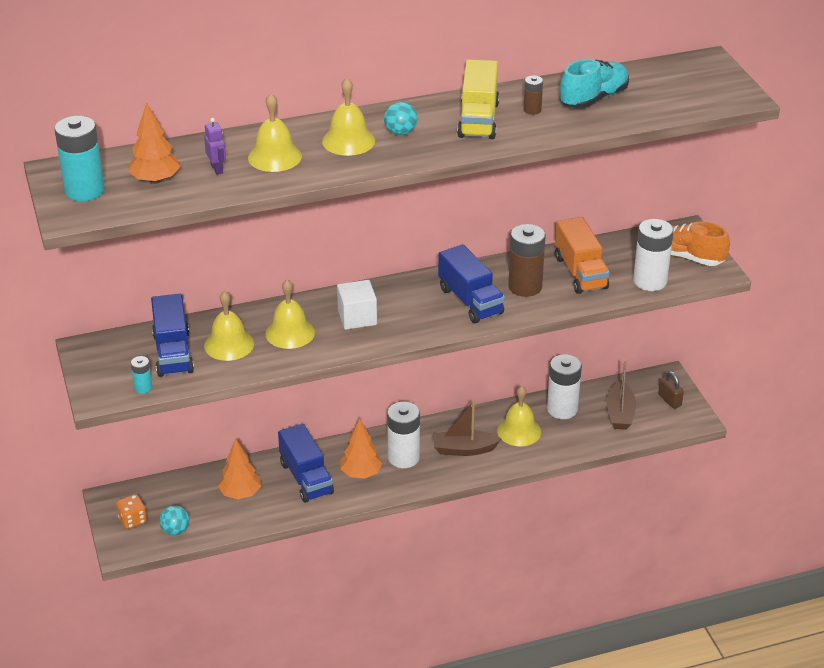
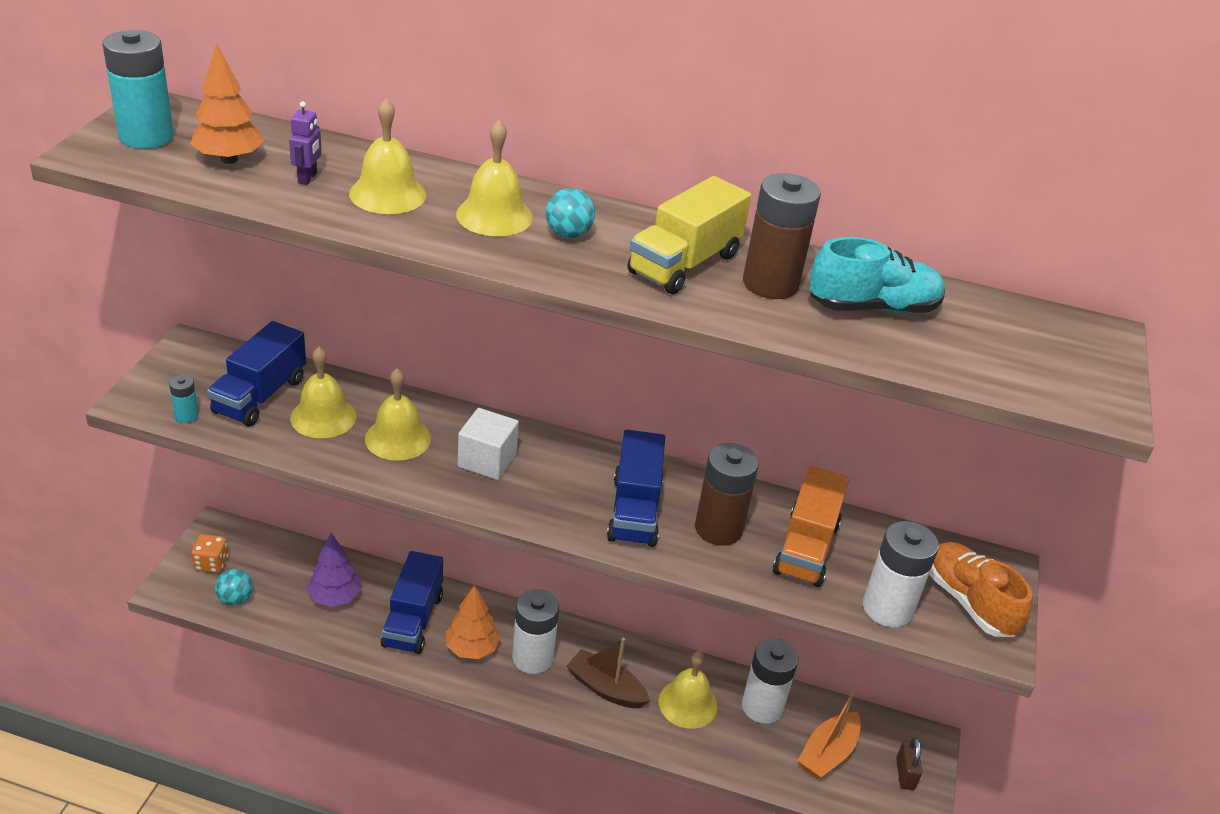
camera: 30 degrees right, 0 degrees up
orange tree [218,439,261,499] -> purple tree [307,533,361,607]
brown battery [523,75,543,115] -> brown battery [743,173,821,299], size x2.04
brown boat [606,361,636,430] -> orange boat [798,693,861,779]

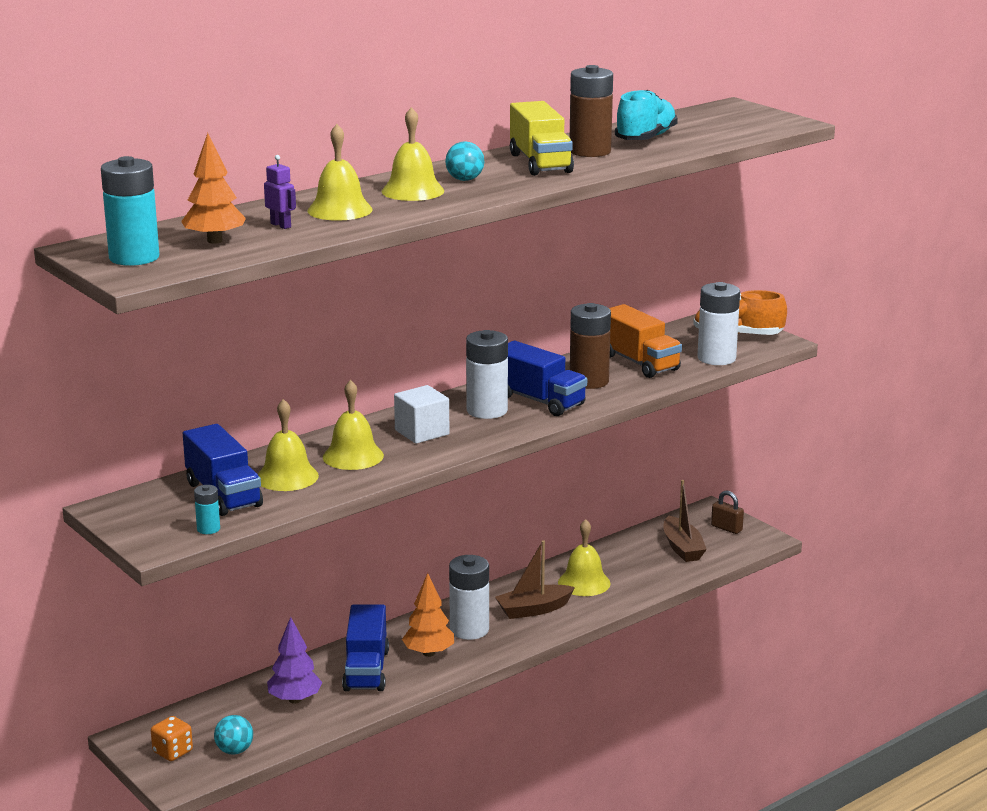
camera: 50 degrees left, 15 degrees down
blue truck [381,551,443,654] -> blue truck turned 45 degrees clockwise [342,605,389,691]
white battery [742,638,798,724] -> white battery moved to [466,330,508,419]
orange boat [798,693,861,779] -> brown boat [663,480,707,562]

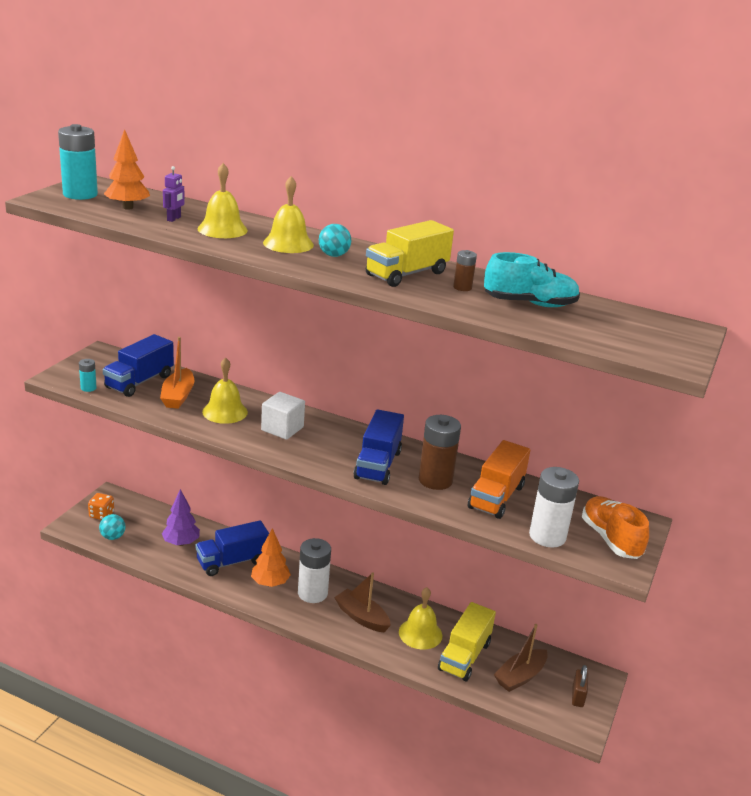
camera: 60 degrees right, 5 degrees up
yellow bell [258,399,319,491] -> orange boat [160,337,194,409]
white battery [466,330,508,419] -> none
brown battery [570,65,613,157] -> brown battery [453,250,477,291], size x0.49
none -> yellow truck [438,602,496,681]

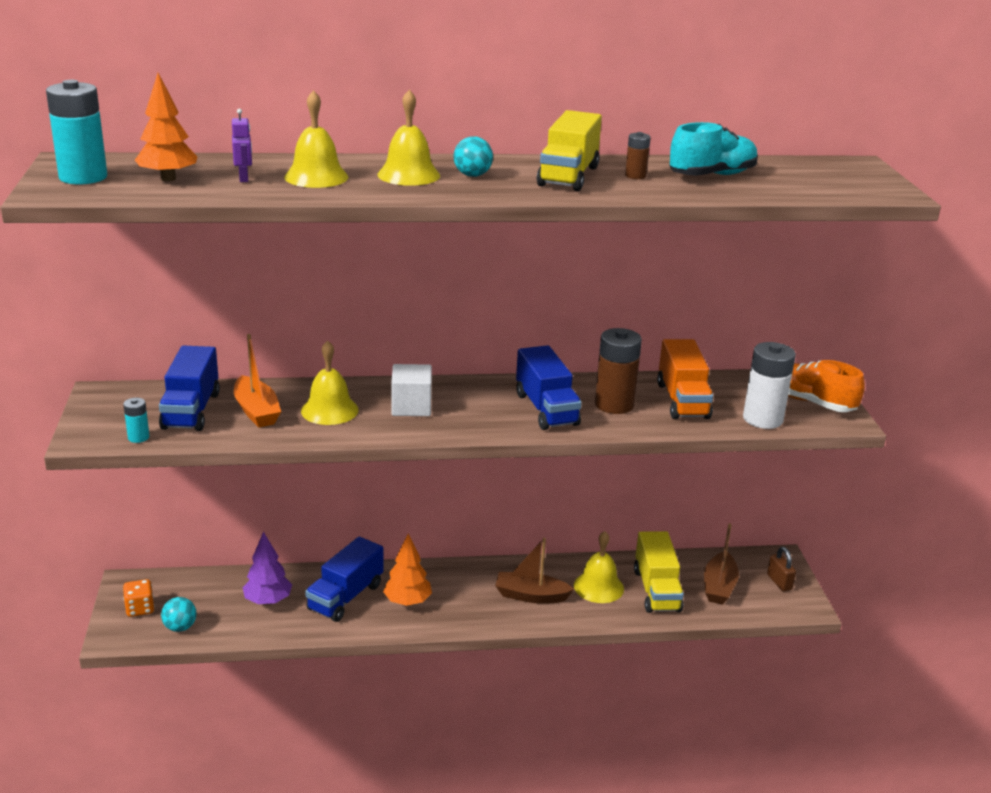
camera: 30 degrees left, 0 degrees up
white battery [298,538,331,603] -> none

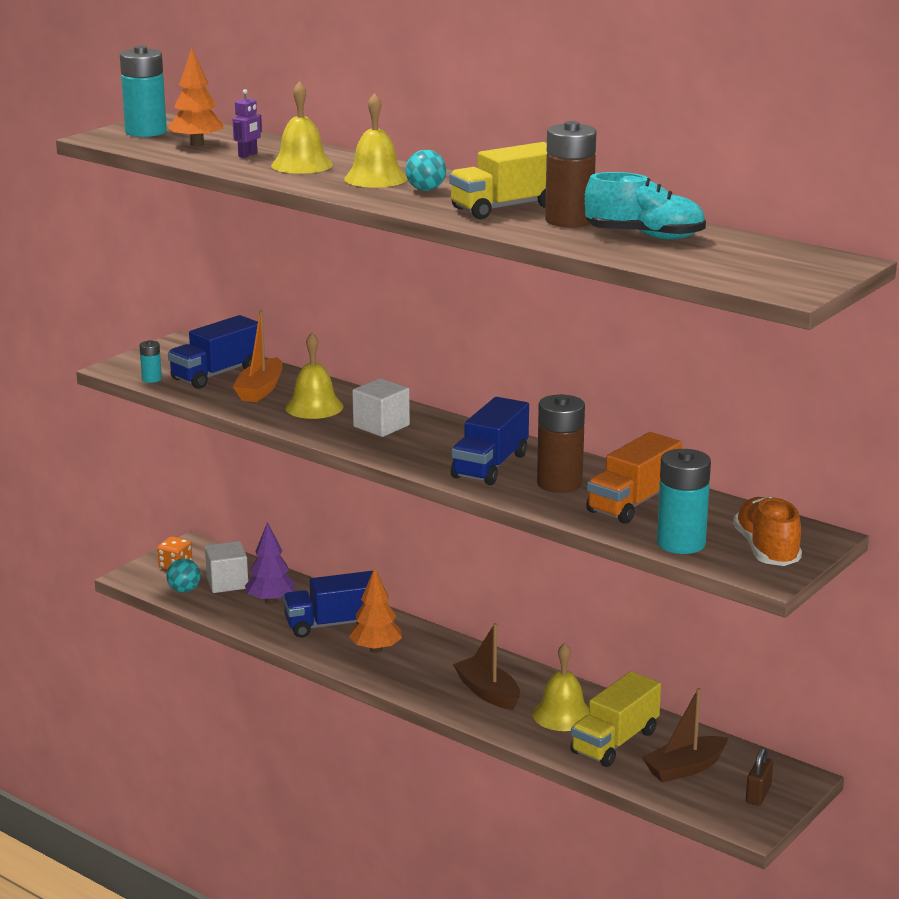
camera: 45 degrees right, 5 degrees down
brown battery [625,132,651,179] -> brown battery [545,121,596,228], size x2.04
white battery [743,342,796,429] -> turquoise battery [657,449,711,554]
none -> white cube [205,541,248,593]

